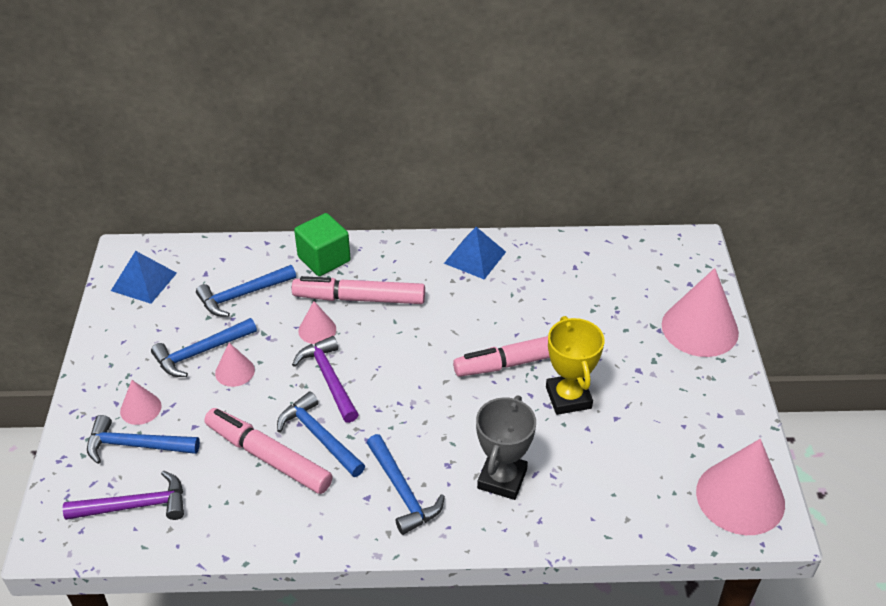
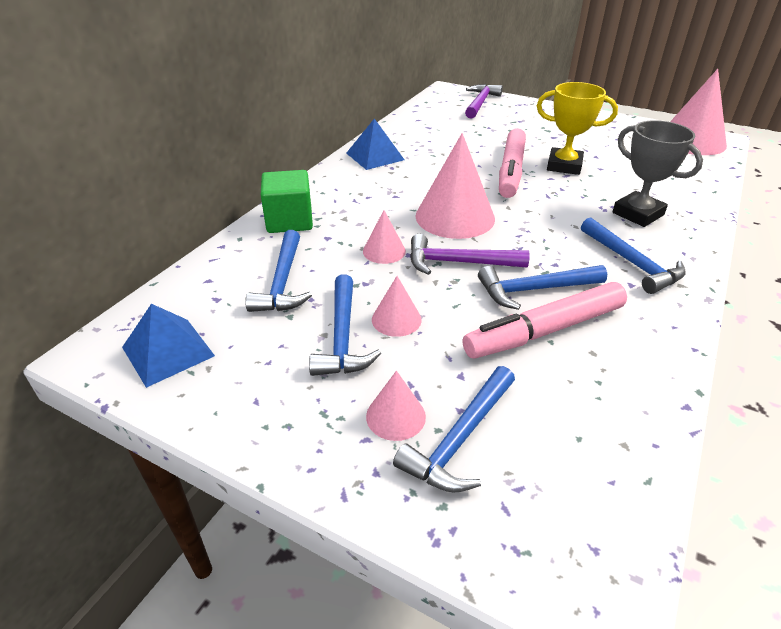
camera: 60 degrees left, 5 degrees down
purple hammer [63,470,184,520] -> purple hammer moved to [465,84,503,119]
pink marker [292,276,425,304] -> none
blue hammer [367,434,445,535] -> blue hammer turned 60 degrees clockwise [581,217,686,294]
pink cone [662,268,739,357] -> pink cone moved to [415,133,495,239]

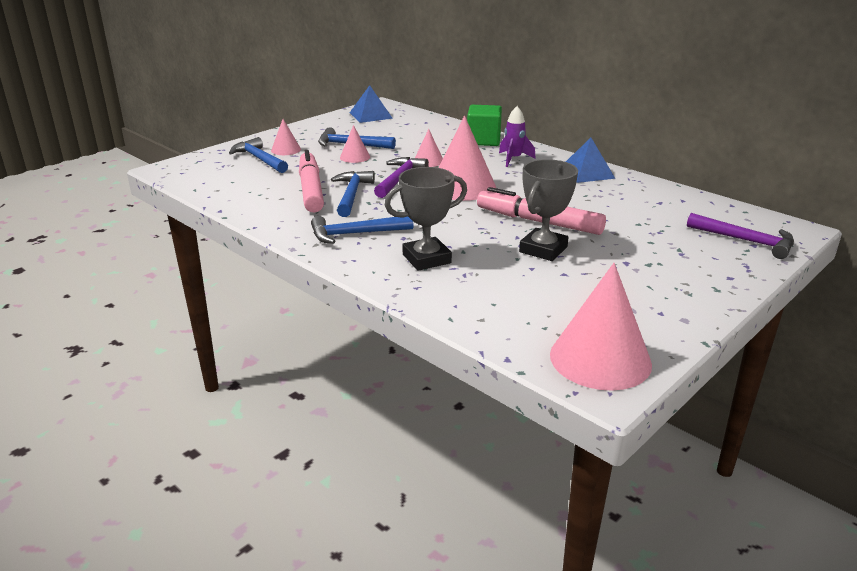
camera: 105 degrees right, 10 degrees down
blue hammer [245,230,312,312] -> none
yellow trophy [537,82,618,175] -> grey trophy [519,159,578,261]
none -> purple rocket [499,106,536,167]

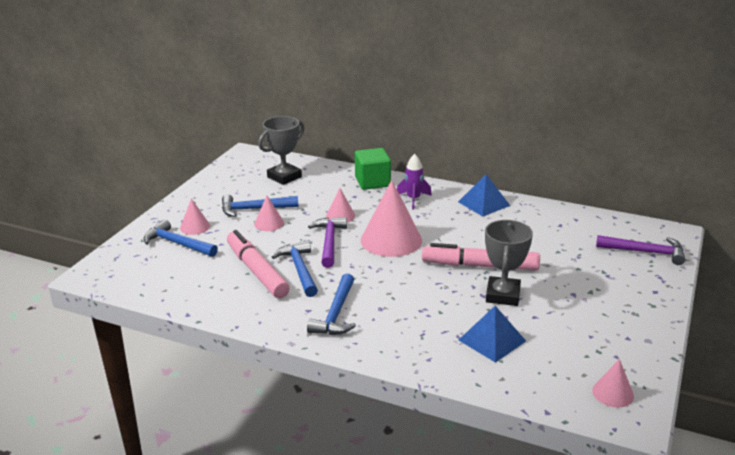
camera: 20 degrees left, 0 degrees up
blue hammer [311,216,414,244] -> blue hammer turned 45 degrees counterclockwise [307,273,356,335]
blue pyramid [350,85,393,123] -> blue pyramid moved to [459,306,526,363]
grey trophy [385,167,467,271] -> grey trophy moved to [258,116,305,185]
pink cone [550,263,652,391] -> pink cone [592,359,634,408], size x0.50

